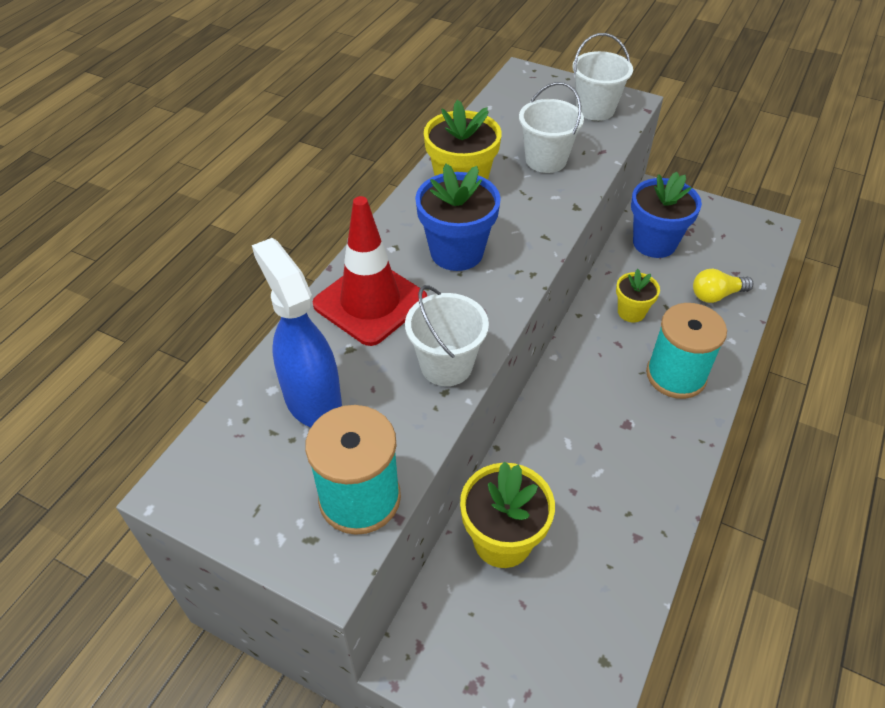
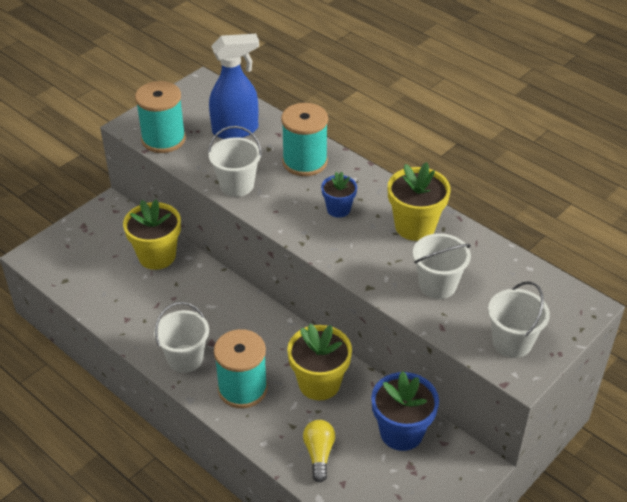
camera: 105 degrees right, 5 degrees down
red traffic cone [313,196,427,346] -> turquoise spool [281,103,328,176]
blue flower pot [415,164,501,271] -> blue flower pot [321,172,357,218], size x0.59
yellow flower pot [616,269,660,323] -> yellow flower pot [287,324,352,400], size x1.69
none -> white bucket [154,302,209,373]

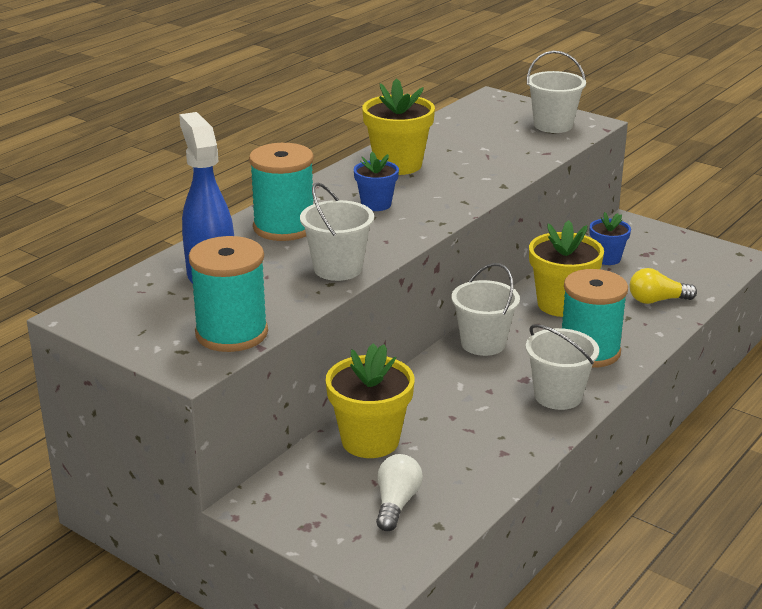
camera: 95 degrees left, 15 degrees down
blue flower pot [371,371,439,451] -> blue flower pot [590,212,631,265], size x0.59
white bucket [413,233,471,299] -> white bucket moved to [451,263,520,356]
none -> white light bulb [376,454,423,531]

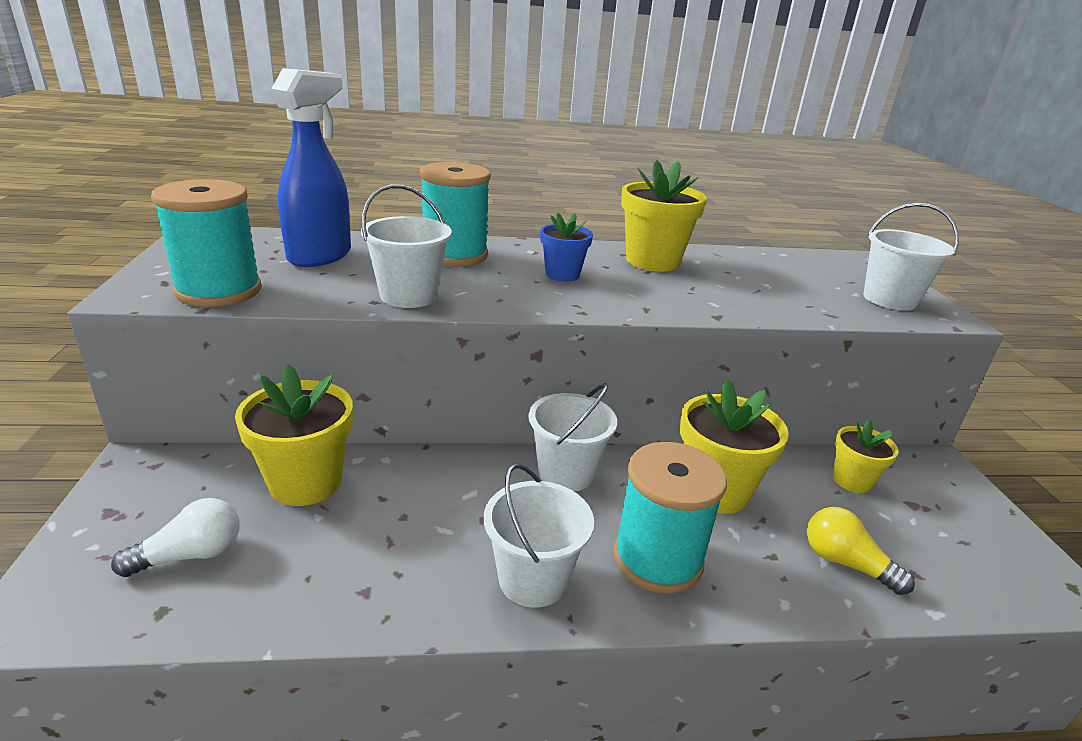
camera: 45 degrees right, 0 degrees up
blue flower pot [590,212,631,265] -> yellow flower pot [833,419,899,493]

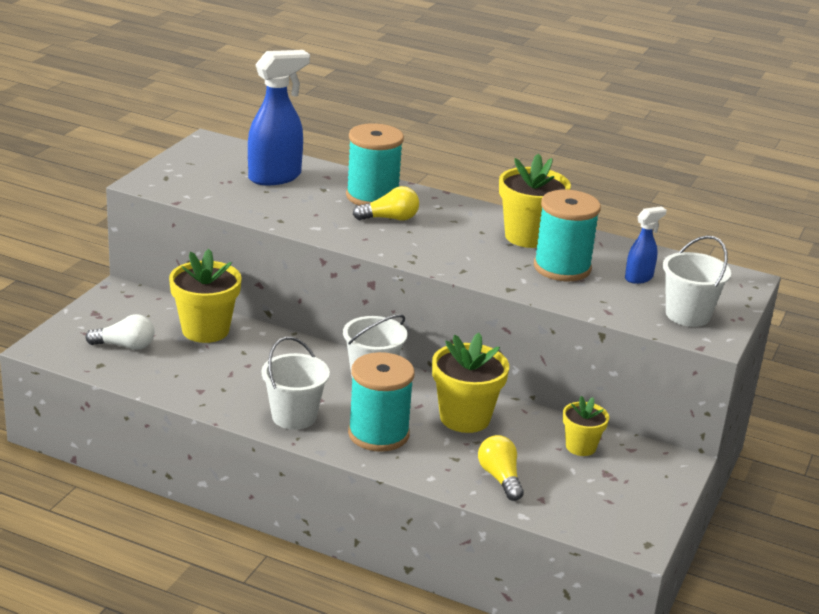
camera: 30 degrees right, 0 degrees up
turquoise spool [151,179,262,307] -> turquoise spool moved to [534,190,601,281]
white bucket [361,184,452,308] -> none
blue flower pot [540,213,593,282] -> none
none -> yellow light bulb [353,186,419,221]
none -> blue spray bottle [625,206,667,284]

